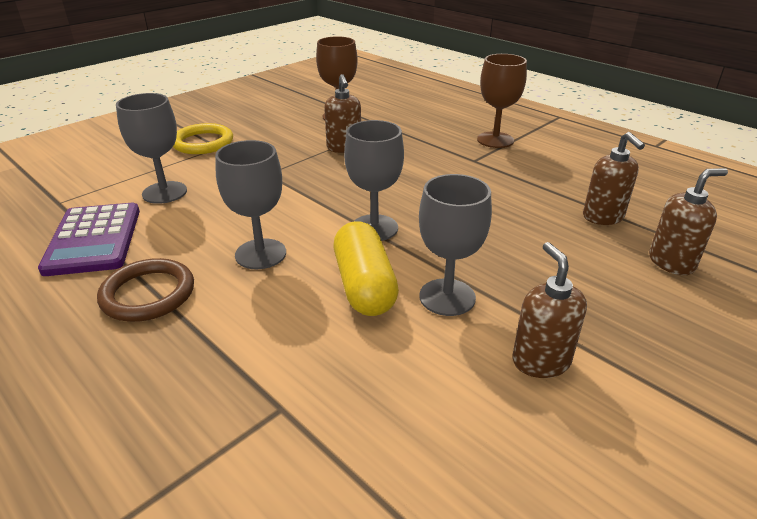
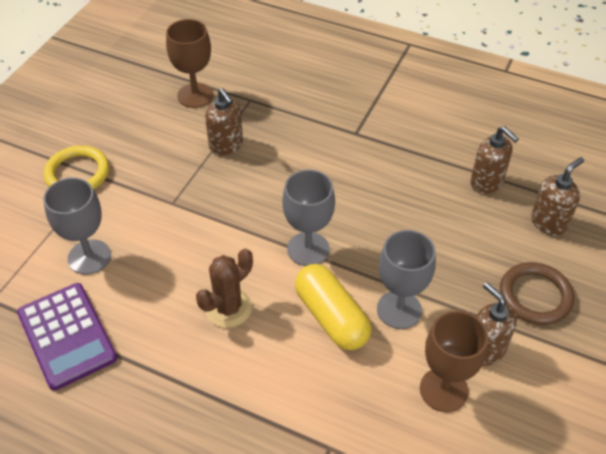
camera: 20 degrees left, 15 degrees up
brown ring [97,258,194,322] -> brown ring moved to [500,262,574,325]
grey goblet [215,140,286,269] -> brown cactus [196,249,253,328]
brown goblet [477,54,527,148] -> brown goblet moved to [420,311,488,412]

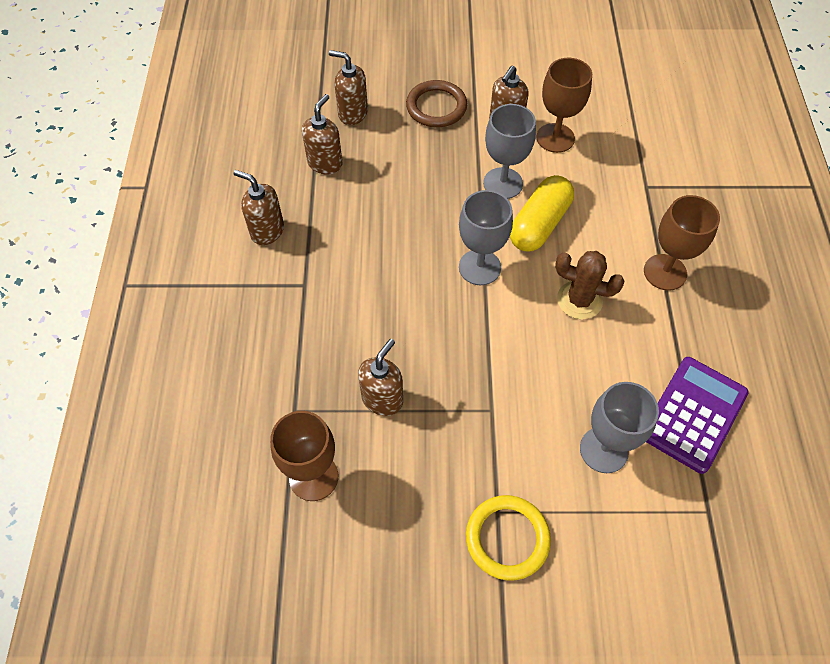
camera: 115 degrees left, 10 degrees up
none -> brown soap dispenser [233,170,284,245]
none -> brown goblet [644,195,720,290]

